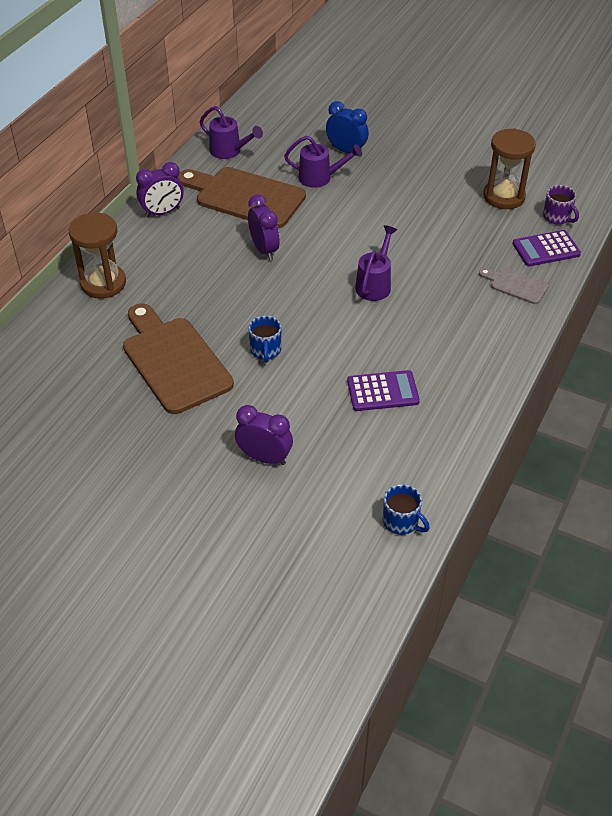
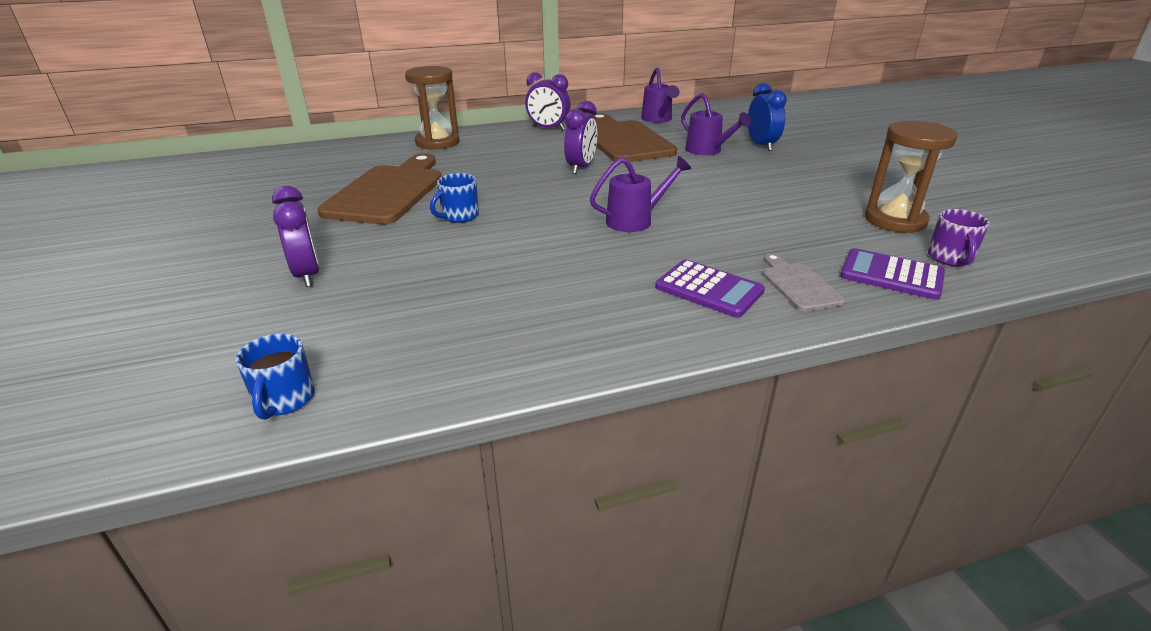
camera: 45 degrees right, 15 degrees down
purple calculator [347,370,420,411] -> purple calculator moved to [655,260,765,318]

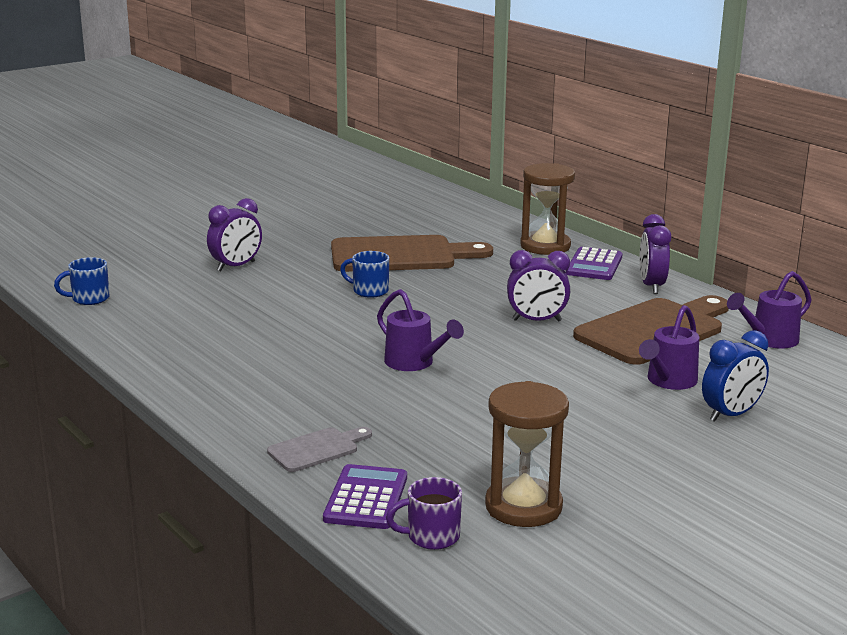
camera: 70 degrees right, 10 degrees down
purple calculator [655,260,765,318] -> purple calculator moved to [566,247,623,280]

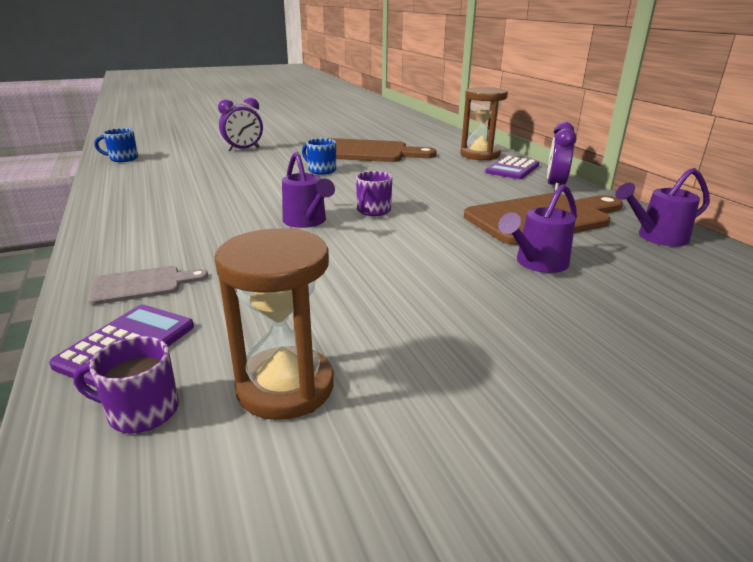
camera: 15 degrees right, 5 degrees up
purple clock [507,250,570,321] -> none
blue clock [702,330,769,422] -> none
none -> purple mug [356,171,392,216]

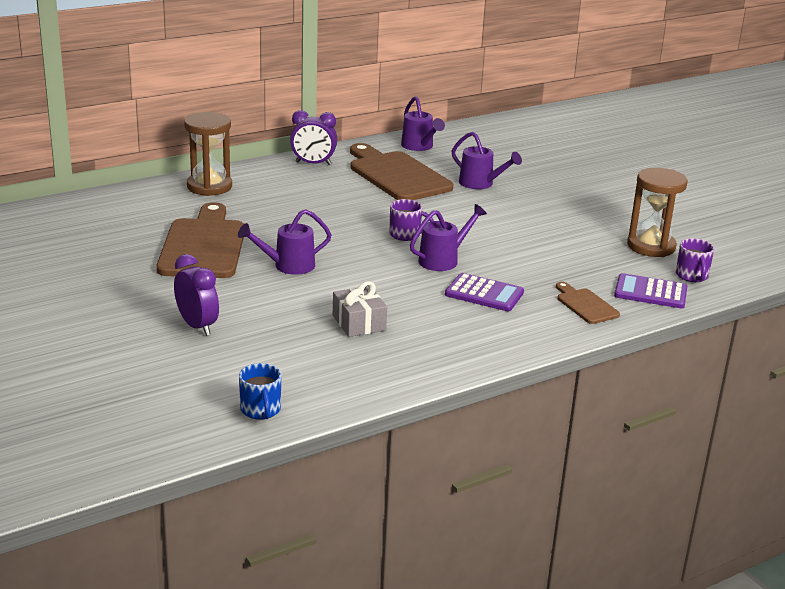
camera: 100 degrees left, 0 degrees up
grey cutting board [88,266,208,305] -> brown cutting board [556,282,620,324]
blue mug [302,138,336,175] -> purple watering can [238,209,332,275]
purple calculator [485,156,539,179] -> purple calculator moved to [445,273,524,311]
none -> grey gift [333,281,387,337]

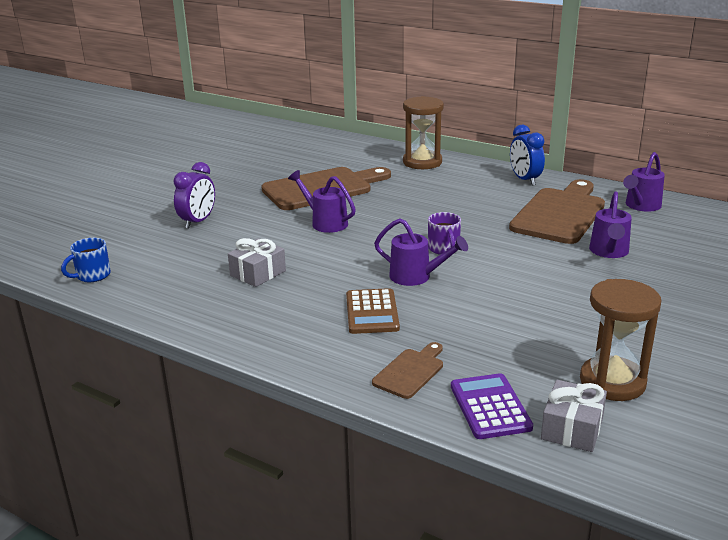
camera: 65 degrees right, 0 degrees up
purple clock [290,110,337,165] -> blue clock [510,125,545,186]
purple calculator [445,273,524,311] -> brown calculator [346,288,400,334]
purple mug [676,238,714,282] -> grey gift [541,380,607,452]

